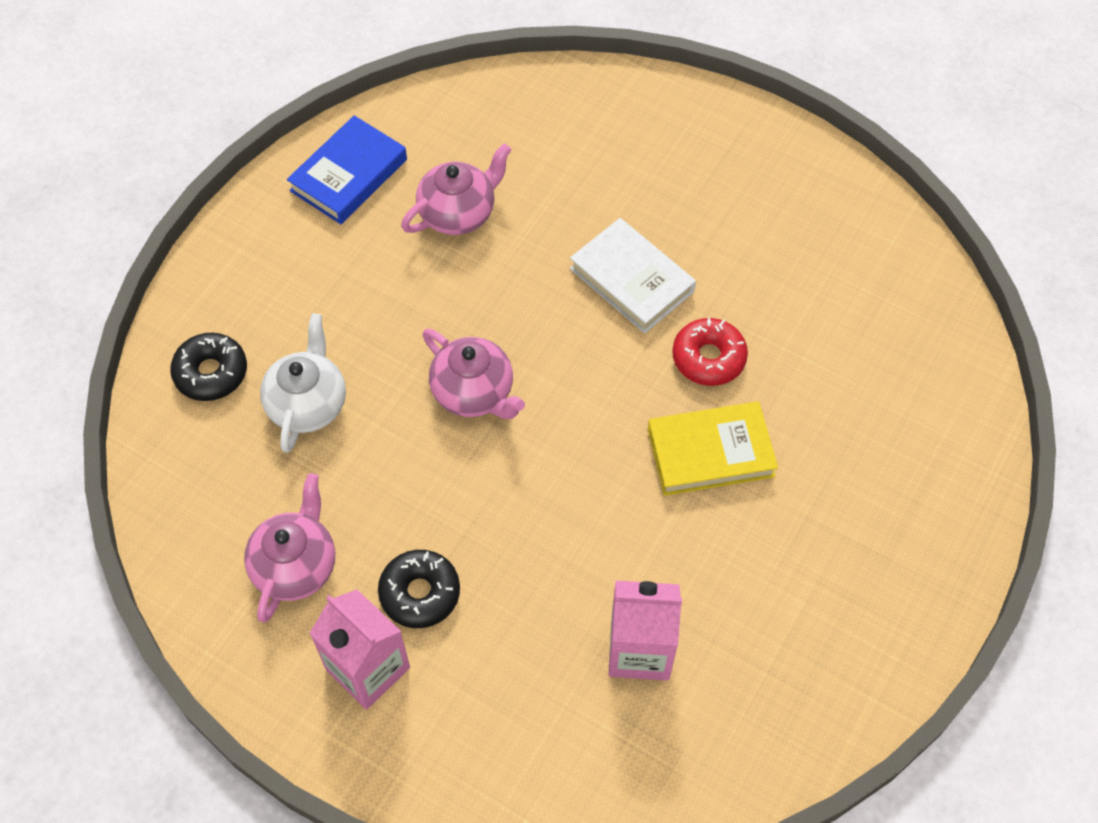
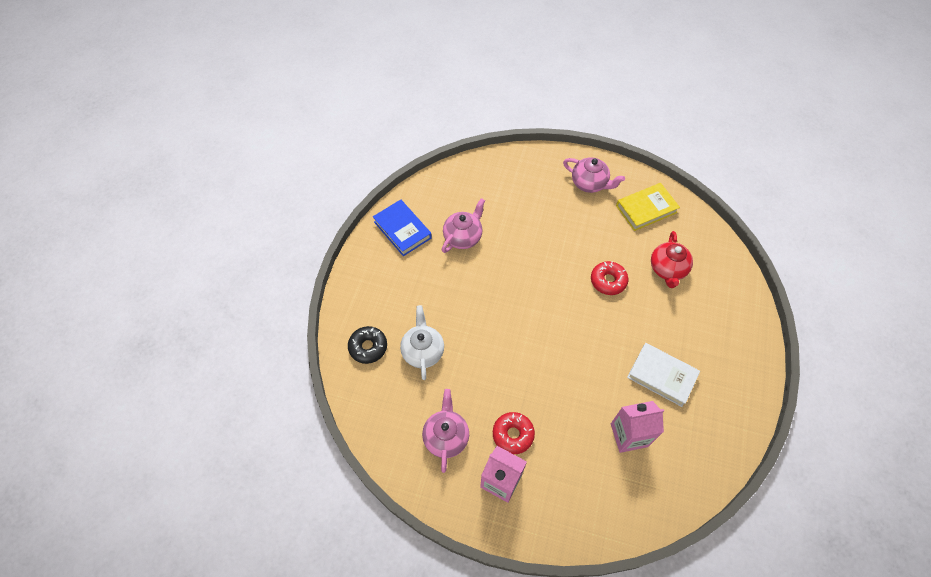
camera: 15 degrees left, 0 degrees up
blue book [287,115,407,224] -> blue book turned 60 degrees counterclockwise [373,199,432,256]
black donut [378,550,460,628] -> red donut [493,412,535,454]
pink teapot [422,329,525,419] -> pink teapot moved to [563,157,625,193]
white book [570,218,696,333] -> white book moved to [627,343,700,407]
yellow book [648,401,778,496] -> yellow book moved to [616,183,680,231]
none -> red teapot [651,231,693,288]

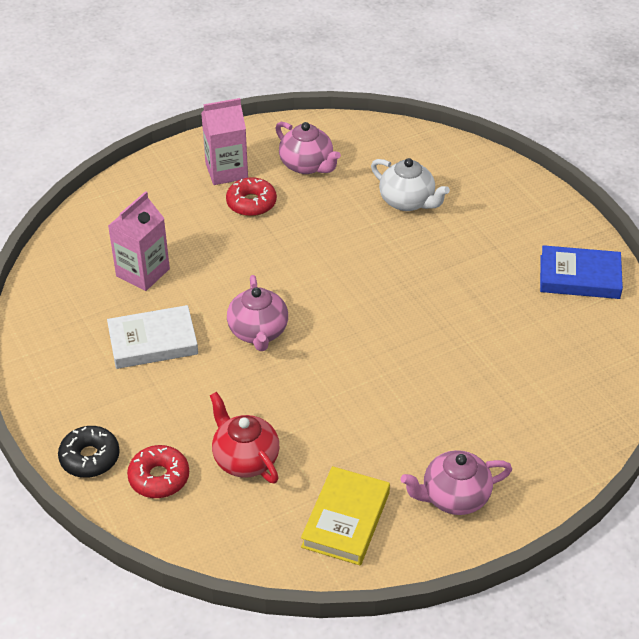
camera: 135 degrees right, 15 degrees down
black donut [348,326,387,364] -> black donut moved to [58,426,120,478]
pink teapot [442,198,485,253] -> pink teapot moved to [227,275,288,351]
red donut [591,261,628,295] -> red donut moved to [127,445,189,498]

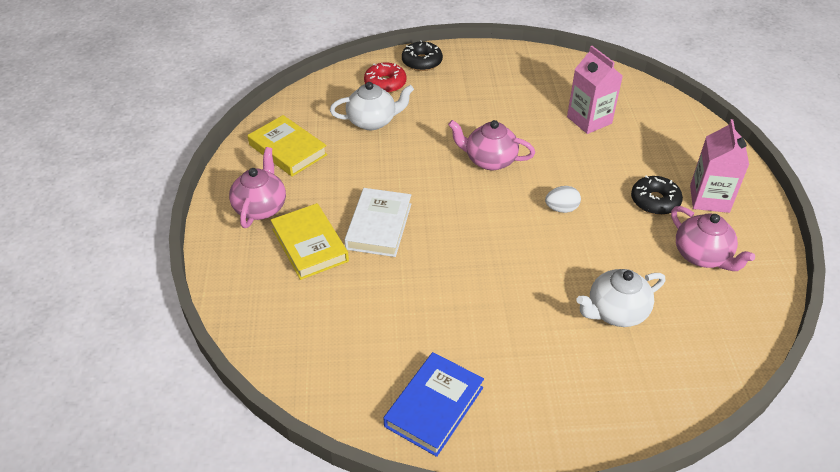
camera: 115 degrees right, 0 degrees up
white book [107,305,198,369] -> white book moved to [344,188,411,257]
red teapot [210,392,279,484] -> white teapot [330,82,414,130]
red donut [226,177,277,216] -> black donut [631,176,683,215]
pink teapot [275,122,341,174] -> pink teapot turned 105 degrees counterclockwise [671,206,755,271]
none -> yellow book [271,203,349,280]
none -> white egg [545,186,581,213]

